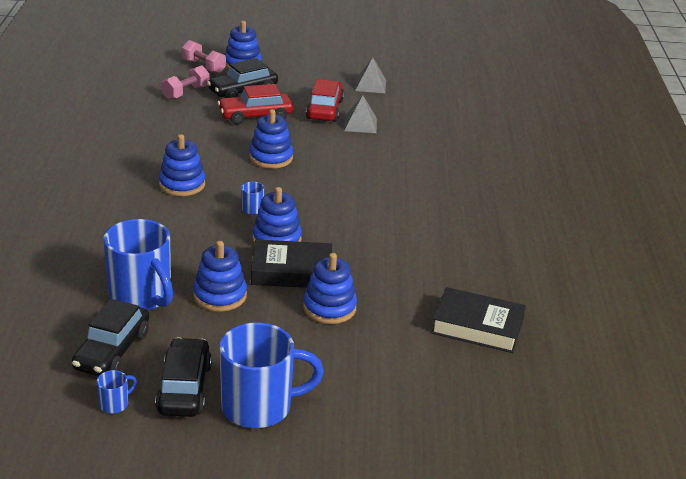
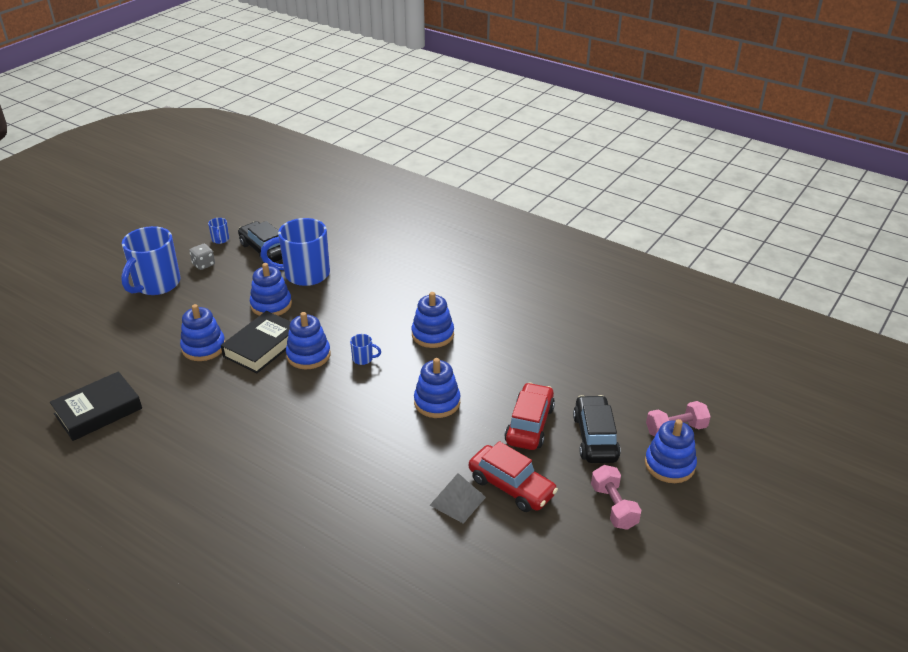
camera: 125 degrees right, 5 degrees up
black car [155,337,212,417] -> grey dice [189,244,215,270]
pink dumbbell [161,65,210,100] -> pink dumbbell moved to [591,465,641,530]
grey pyramid [355,58,386,93] -> none

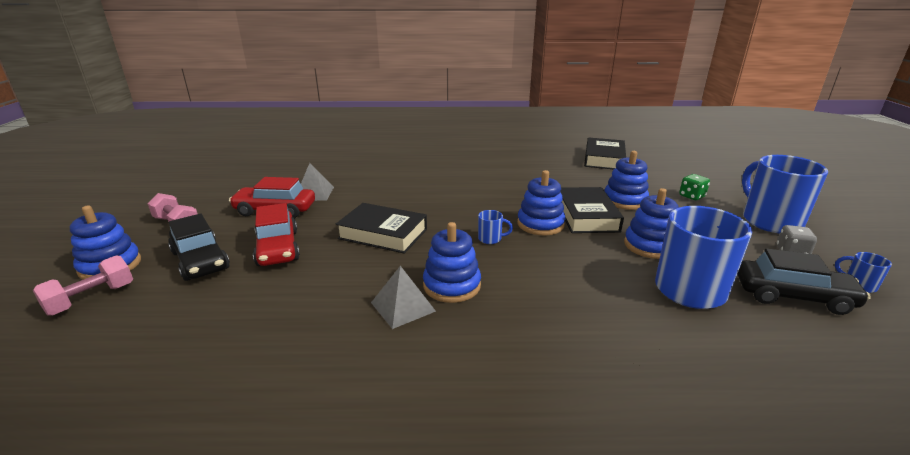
camera: 145 degrees right, 10 degrees down
blue mug [350,334,381,365] -> blue mug turned 150 degrees counterclockwise [478,210,513,244]
blue stacking toy [414,358,460,418] -> black book [336,203,427,254]
none -> grey pyramid [371,266,436,329]
none -> green dice [679,174,710,200]

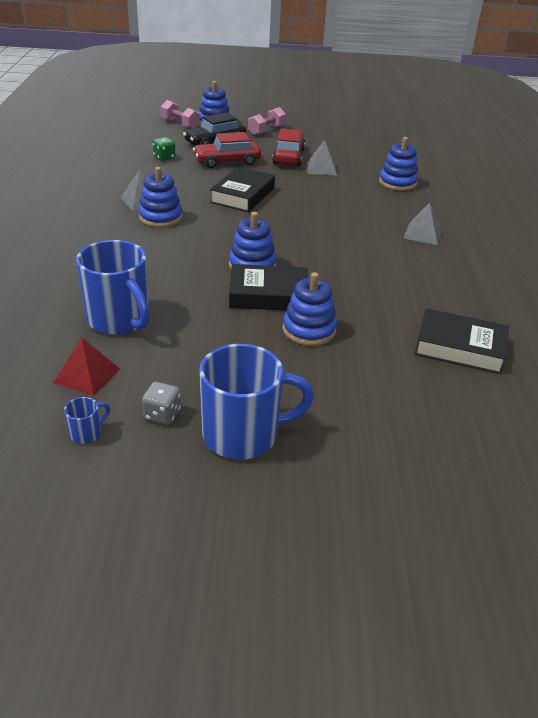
camera: 90 degrees right, 10 degrees up
blue mug [478,210,513,244] -> none
blue stacking toy [624,188,679,259] -> blue stacking toy moved to [379,137,418,191]
green dice [679,174,710,200] -> green dice moved to [153,137,175,161]
black car [737,248,871,315] -> red pyramid [53,337,120,396]
none -> grey pyramid [404,202,442,245]

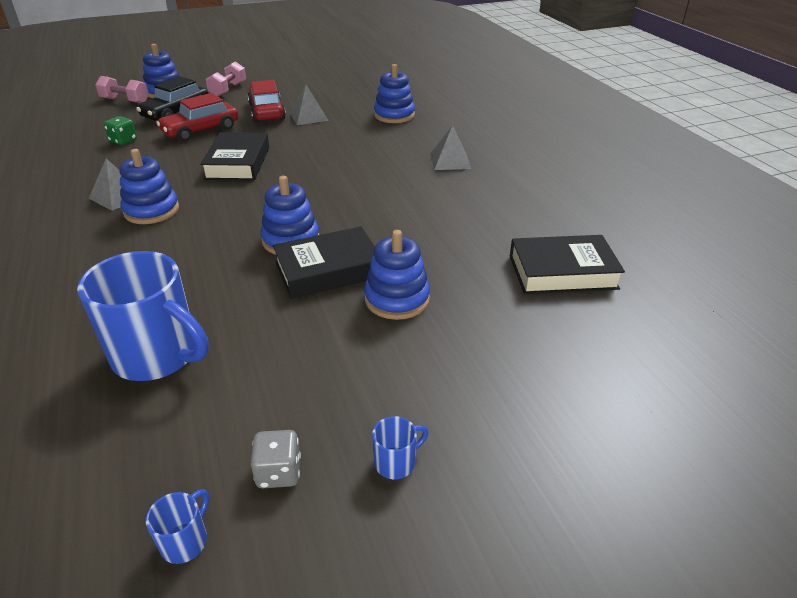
camera: 20 degrees left, 0 degrees up
red pyramid [53,337,120,396] -> none
blue mug [199,344,314,460] -> blue mug [372,416,429,479], size x0.41

